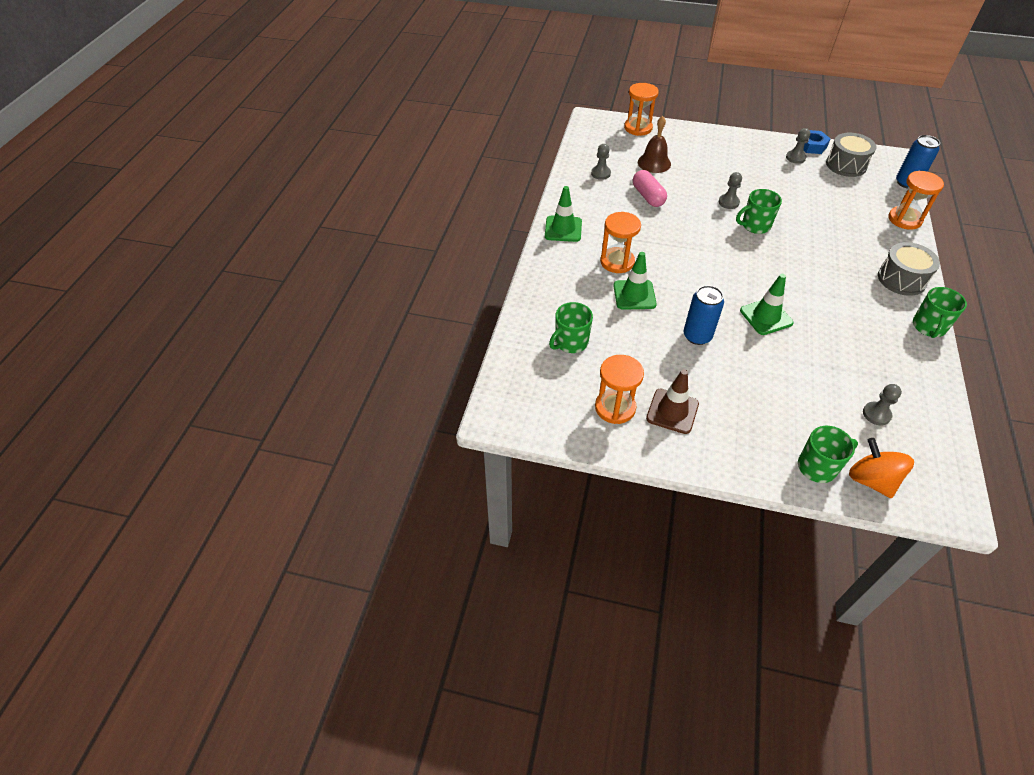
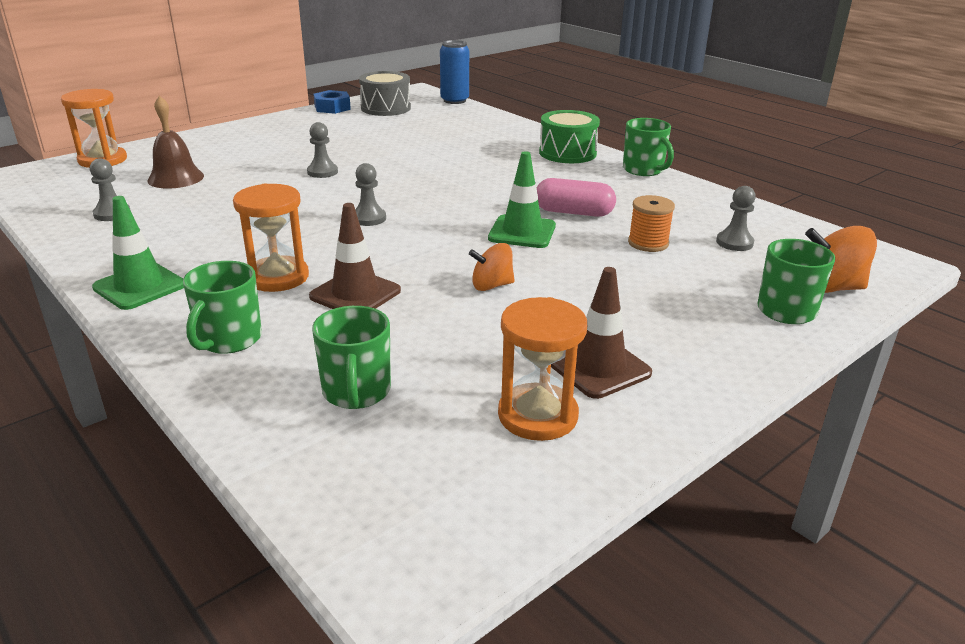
camera: 55 degrees left, 20 degrees down
green traffic cone [613,252,657,310] -> brown traffic cone [309,203,401,309]
pink capsule [633,170,667,207] -> pink capsule moved to [537,178,616,217]
blue can [684,285,724,345] -> orange spinning top [469,243,515,291]
green mug [736,189,782,234] -> green mug moved to [183,261,262,354]
grey pawn [786,128,810,164] -> grey pawn moved to [355,163,386,226]
grey drum [878,242,940,296] -> green drum [539,110,600,163]
orange hourglass [888,171,944,230] -> none
none -> orange spool [628,195,675,252]

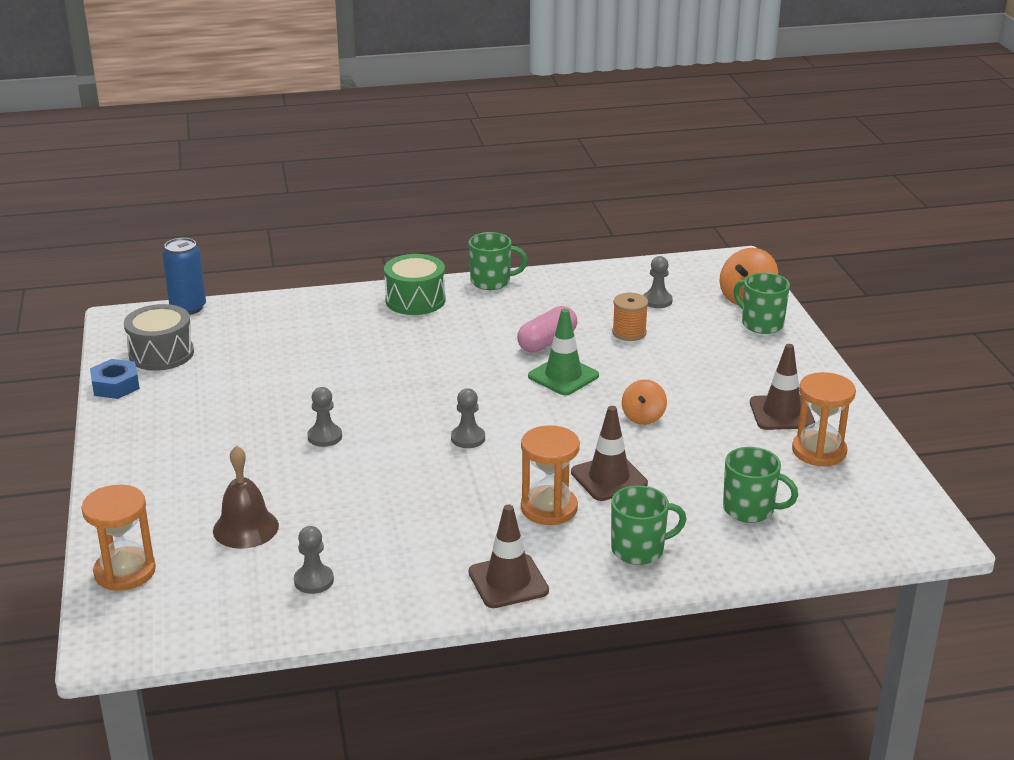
camera: 60 degrees left, 0 degrees up
green traffic cone [92,196,184,310] -> brown traffic cone [468,505,549,608]
green mug [183,261,262,354] -> green mug turned 60 degrees counterclockwise [611,485,687,565]

